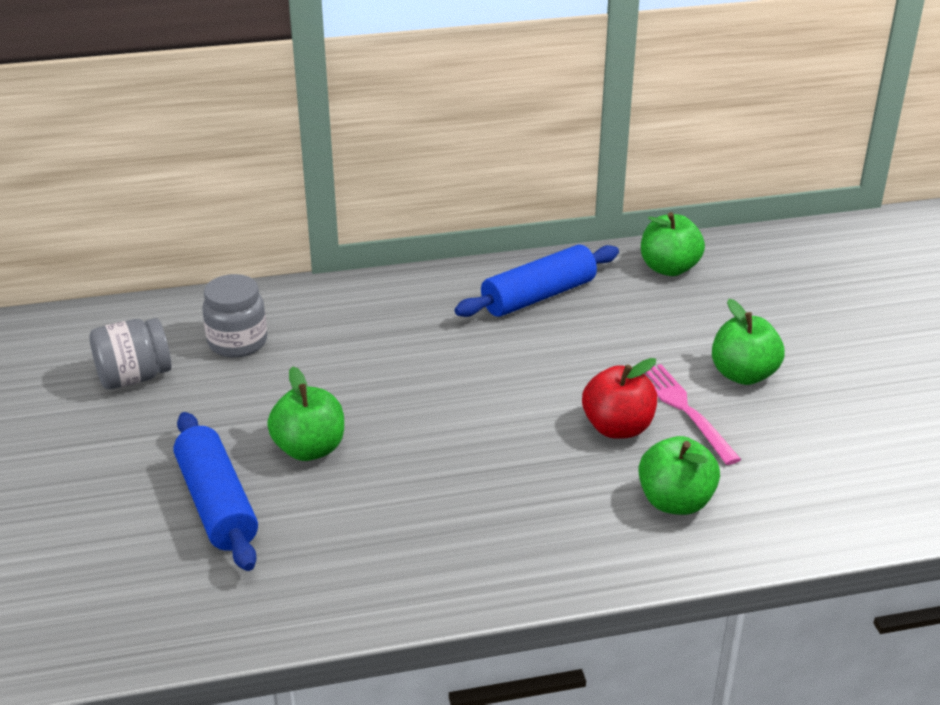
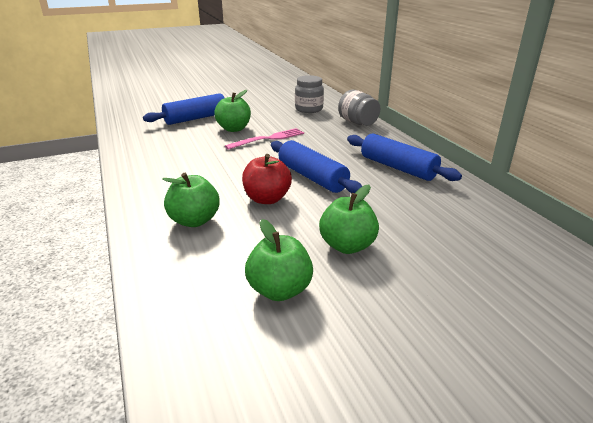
camera: 80 degrees right, 5 degrees down
grey jar [89,318,171,389] -> grey jar moved to [338,90,380,126]
green apple [641,212,705,276] -> green apple moved to [245,219,313,301]
pink fork [644,364,741,465] -> pink fork moved to [225,128,304,150]
none -> blue rolling pin [271,140,362,193]

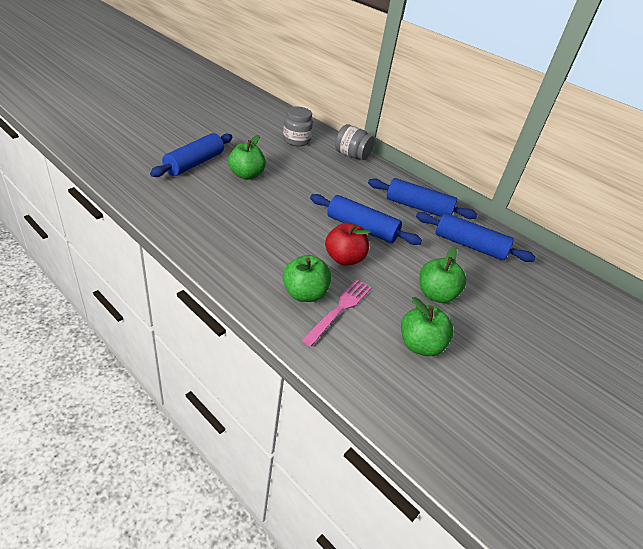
camera: 30 degrees left, 10 degrees up
pink fork [225,128,304,150] -> pink fork moved to [301,280,372,347]
none -> blue rolling pin [416,212,536,262]

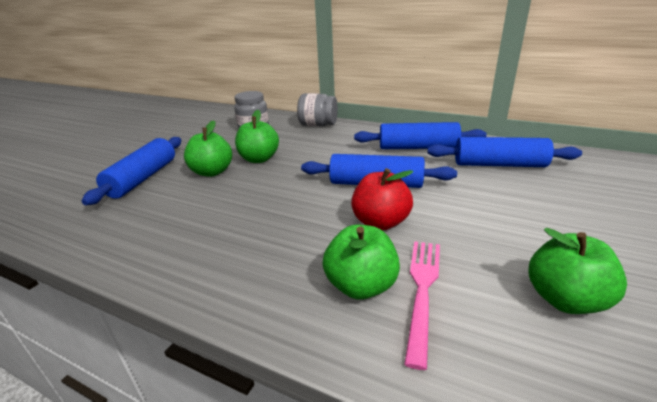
camera: 10 degrees left, 10 degrees down
green apple [419,247,466,303] -> green apple moved to [235,110,279,163]

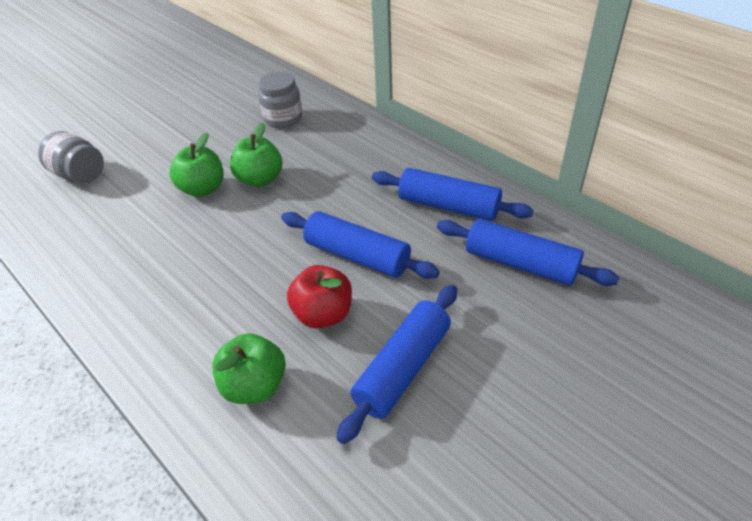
camera: 20 degrees right, 15 degrees up
blue rolling pin [82,137,181,205] -> blue rolling pin moved to [337,285,457,444]
grey jar [297,93,338,126] -> grey jar moved to [38,131,104,184]
pink fork [404,241,440,370] -> none
green apple [529,228,627,314] -> none

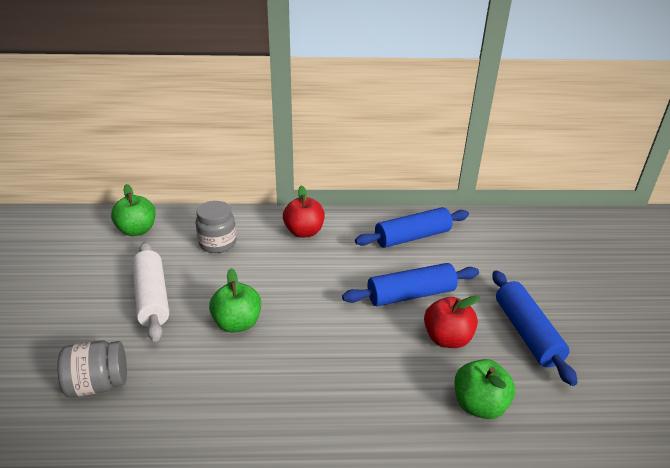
camera: 50 degrees left, 10 degrees down
green apple [230,123,282,187] -> green apple moved to [111,184,156,236]
blue rolling pin [437,219,620,286] -> none
none -> white rolling pin [132,242,169,342]
none -> red apple [283,185,325,238]

